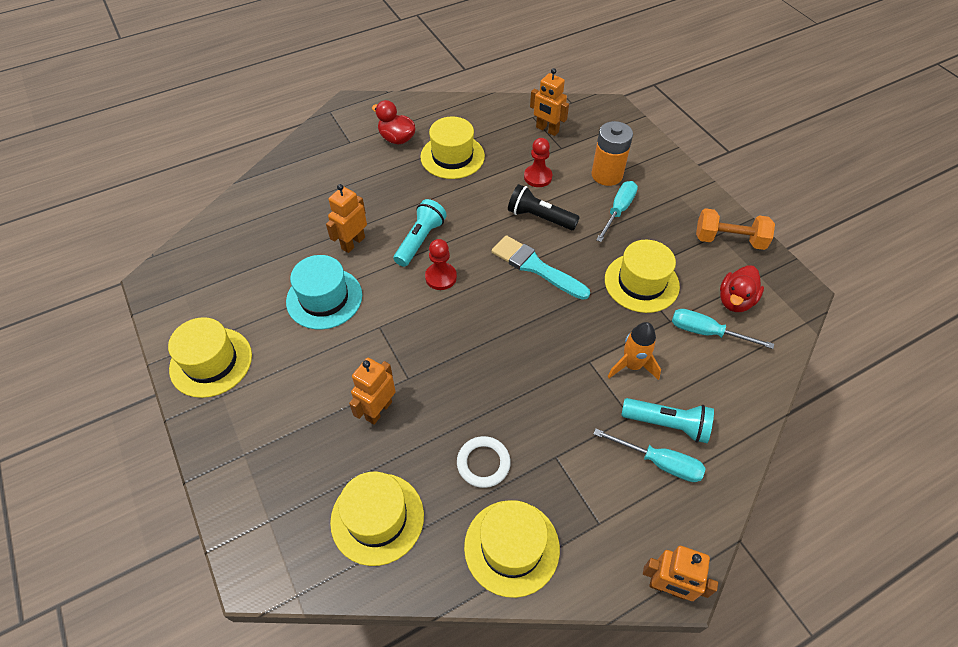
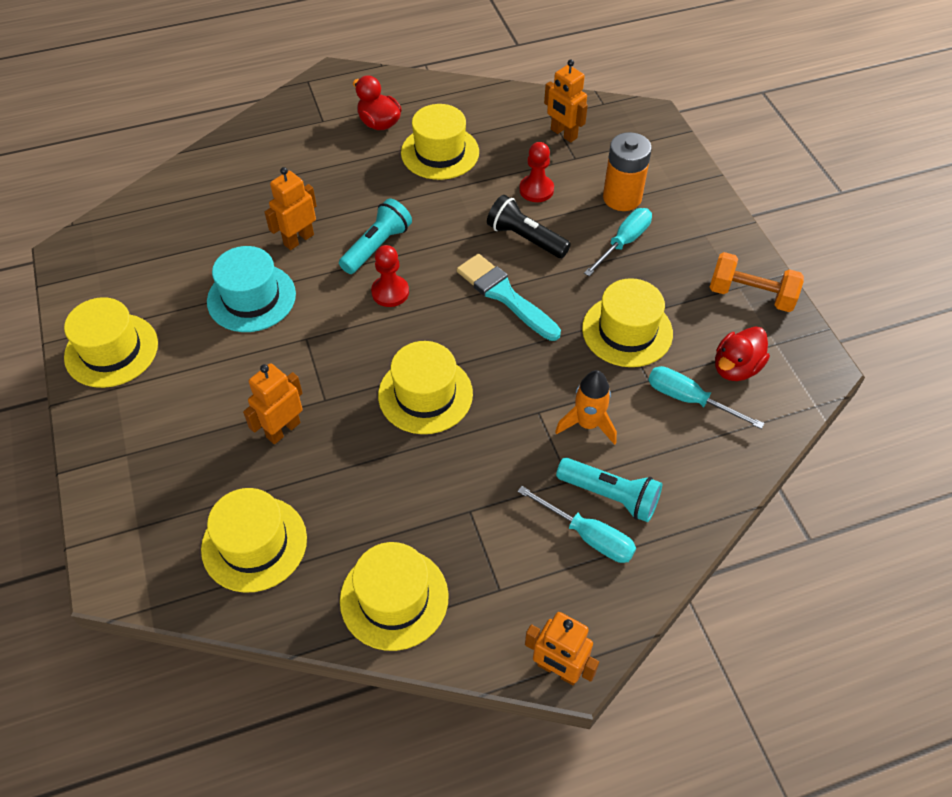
camera: 10 degrees right, 0 degrees up
white ring [457,436,511,488] -> none
none -> yellow hat [378,341,473,434]

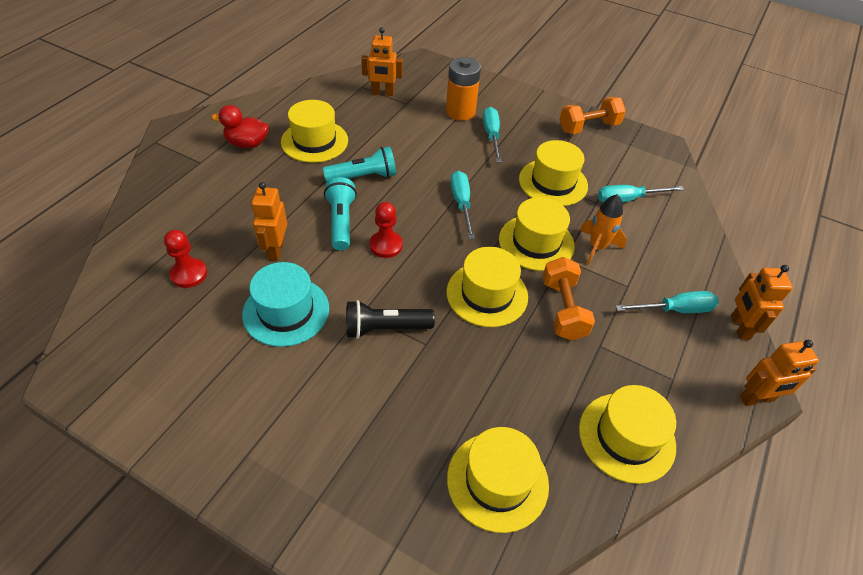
camera: 45 degrees left, 5 degrees down
yellow hat [64,297,158,388] -> yellow hat moved to [499,197,575,271]
orange robot [243,363,303,444] -> orange robot moved to [731,265,793,340]
turquoise brush [457,254,561,341] -> turquoise screwdriver [451,171,475,239]
black flashlight [487,195,571,258] -> black flashlight moved to [346,300,435,339]
red pawn [519,142,554,202] -> red pawn moved to [164,230,207,288]
turquoise flashlight [556,458,662,522] -> turquoise flashlight moved to [323,146,396,183]
red duck [715,326,770,381] -> none
none -> orange dumbbell [542,257,595,341]

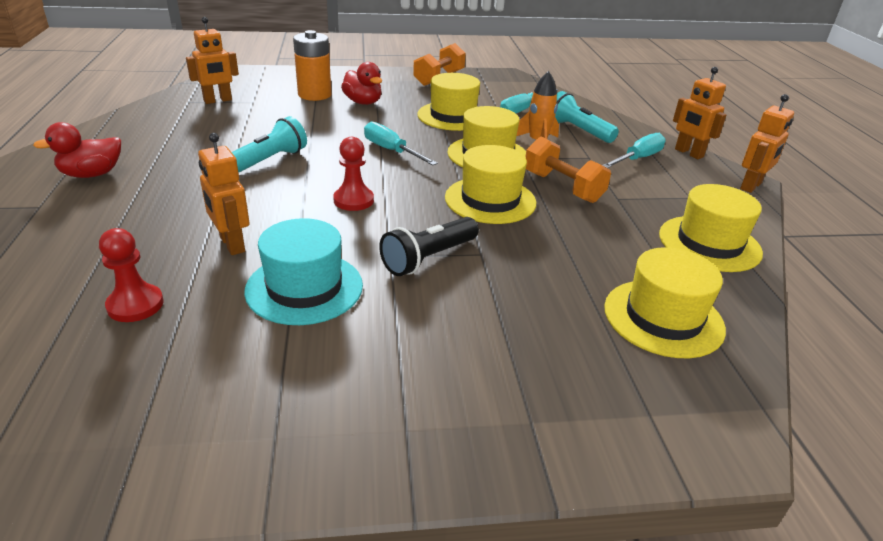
camera: 35 degrees left, 15 degrees down
yellow hat [281,100,348,163] -> none
turquoise flashlight [324,177,357,251] -> turquoise flashlight moved to [555,91,619,143]
turquoise screwdriver [483,107,502,163] -> red duck [341,62,382,105]

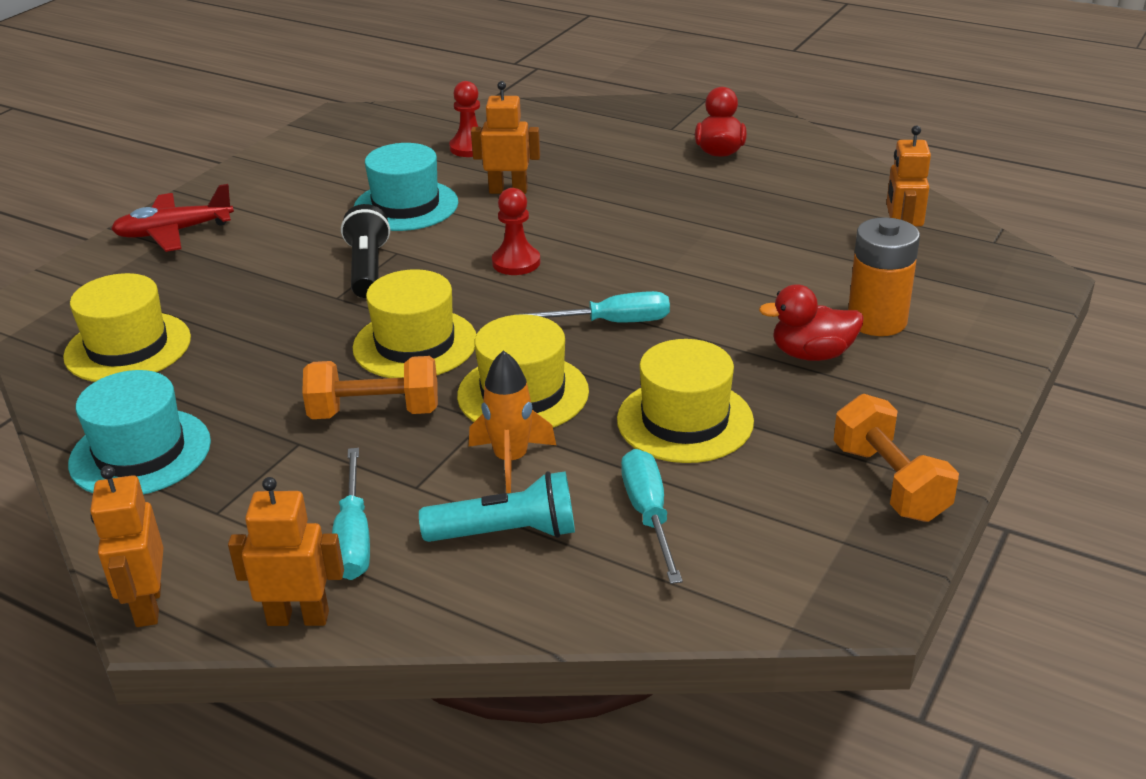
camera: 130 degrees right, 0 degrees up
turquoise flashlight [232,116,307,173] -> none
yellow hat [659,184,763,272] -> turquoise hat [68,370,211,494]
none -> red plane [111,184,234,252]

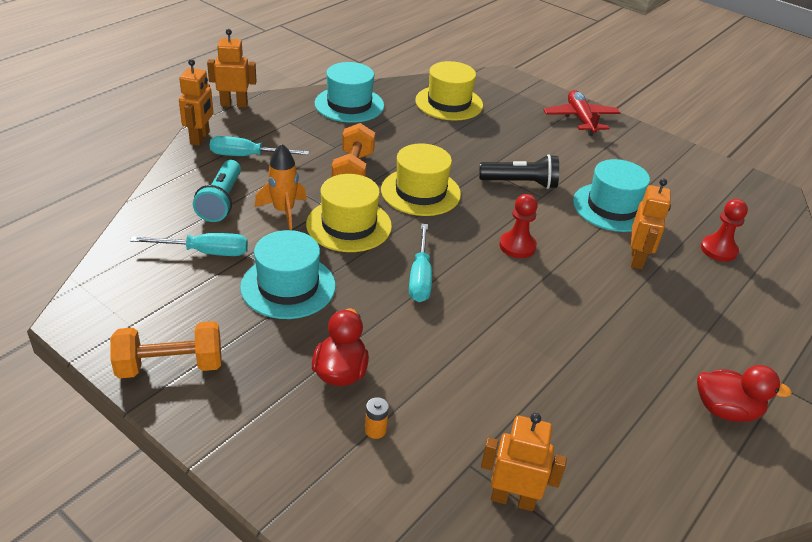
camera: 95 degrees right, 5 degrees up
yellow hat [617,339,754,463] -> turquoise hat [240,230,336,319]
orange battery [848,217,920,336] -> orange battery [365,397,389,439], size x0.41

